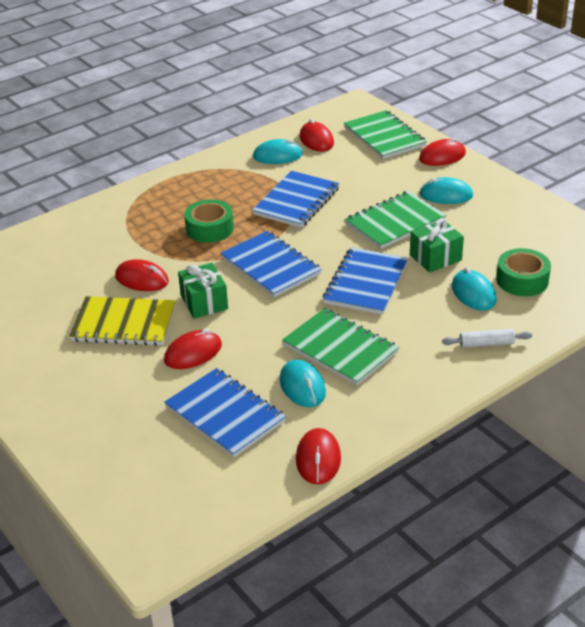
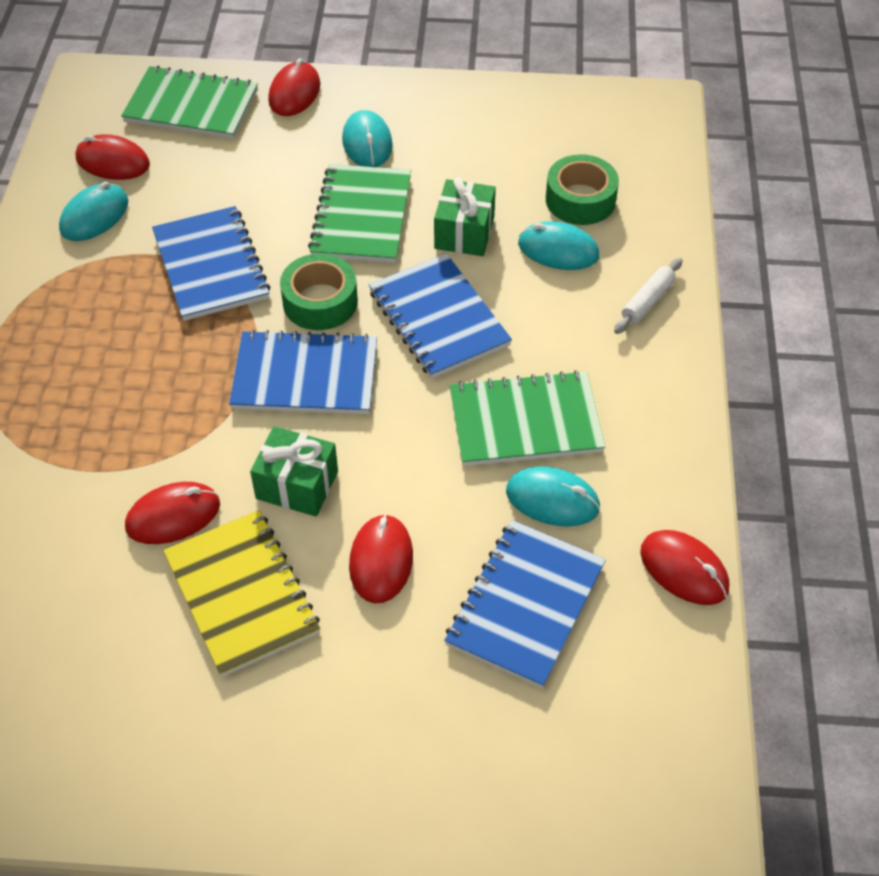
camera: 50 degrees left, 15 degrees up
yellow notebook [69,296,175,346] -> yellow notebook turned 75 degrees counterclockwise [163,510,320,677]
blue notebook [164,368,286,457] -> blue notebook turned 60 degrees counterclockwise [444,520,606,688]
green tape [184,200,234,243] -> green tape moved to [280,254,358,330]
turquoise mouse [419,177,473,204] -> turquoise mouse turned 60 degrees counterclockwise [342,110,393,167]

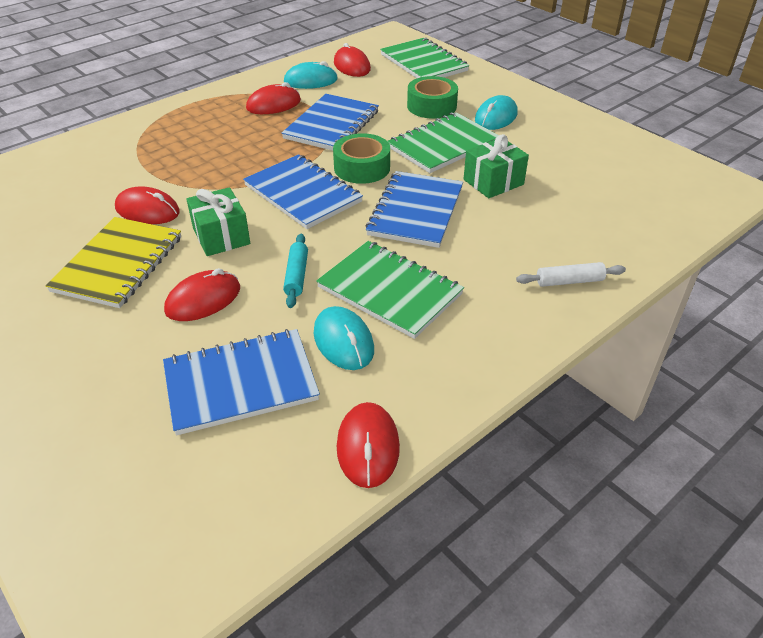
camera: 45 degrees right, 10 degrees down
red mouse [268,58,320,116] -> red mouse moved to [246,82,301,114]
turquoise mouse [518,221,600,270] -> none
green tape [546,154,619,225] -> green tape moved to [407,76,458,119]
none -> turquoise rolling pin [283,234,308,308]

